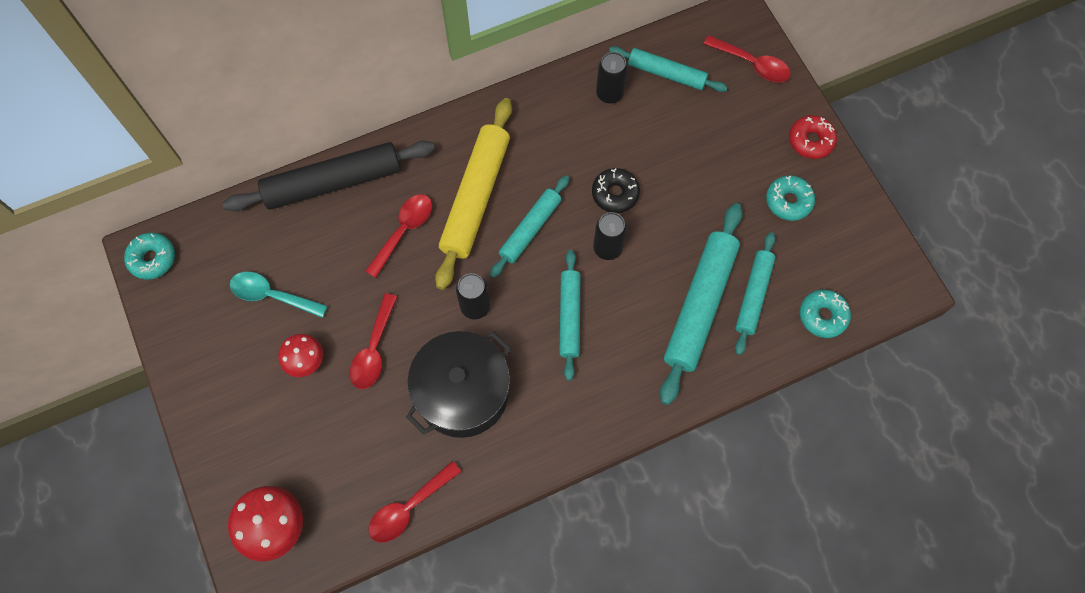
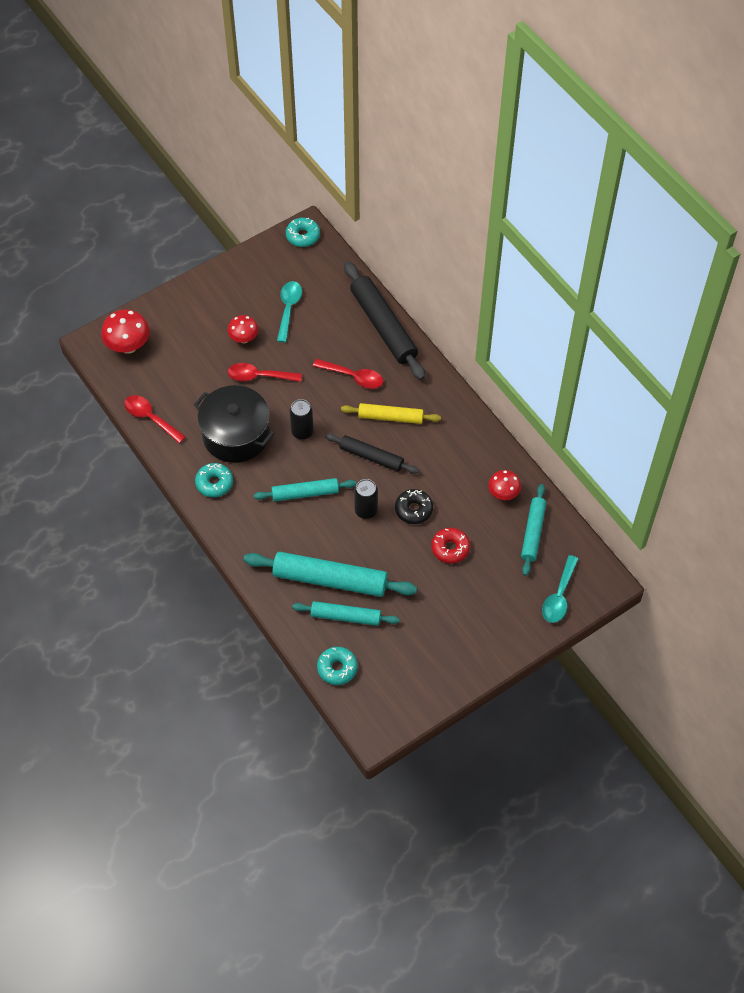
camera: 80 degrees right, 10 degrees down
yellow rolling pin [435,98,512,290] -> yellow rolling pin [341,403,441,424], size x0.61
turquoise rolling pin [490,175,569,278] -> black rolling pin [325,433,419,474]
black can [596,52,628,104] -> red mushroom [488,470,521,500]
red spoon [703,35,791,83] -> turquoise spoon [542,555,578,623]
turquoise donut [766,175,815,221] -> turquoise donut moved to [195,463,233,497]
red donut [789,115,837,159] -> red donut moved to [431,528,470,564]

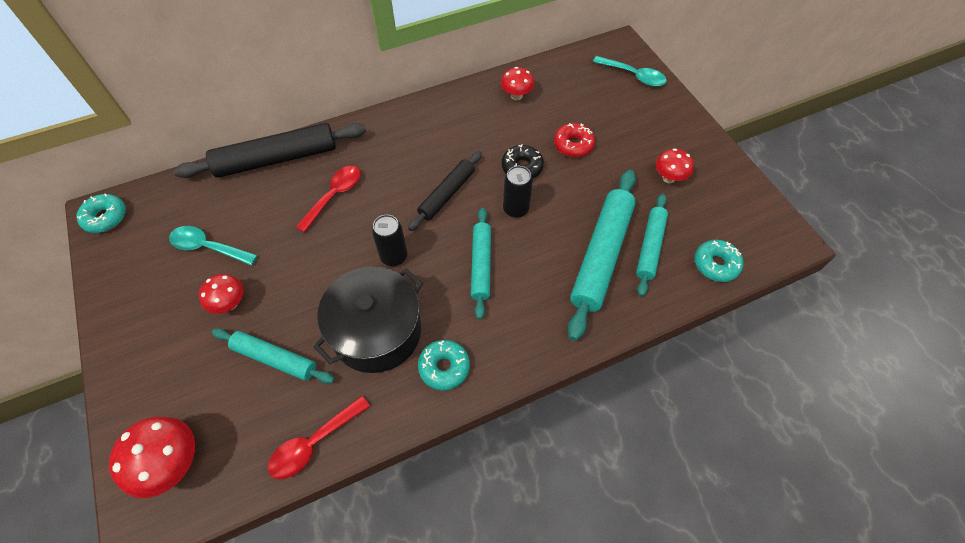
camera: 80 degrees left, 0 degrees up
red spoon [228,363,302,382] -> none
yellow rolling pin [341,403,441,424] -> none
turquoise rolling pin [521,484,546,576] -> turquoise rolling pin moved to [212,328,334,384]
none -> red mushroom [656,148,694,183]

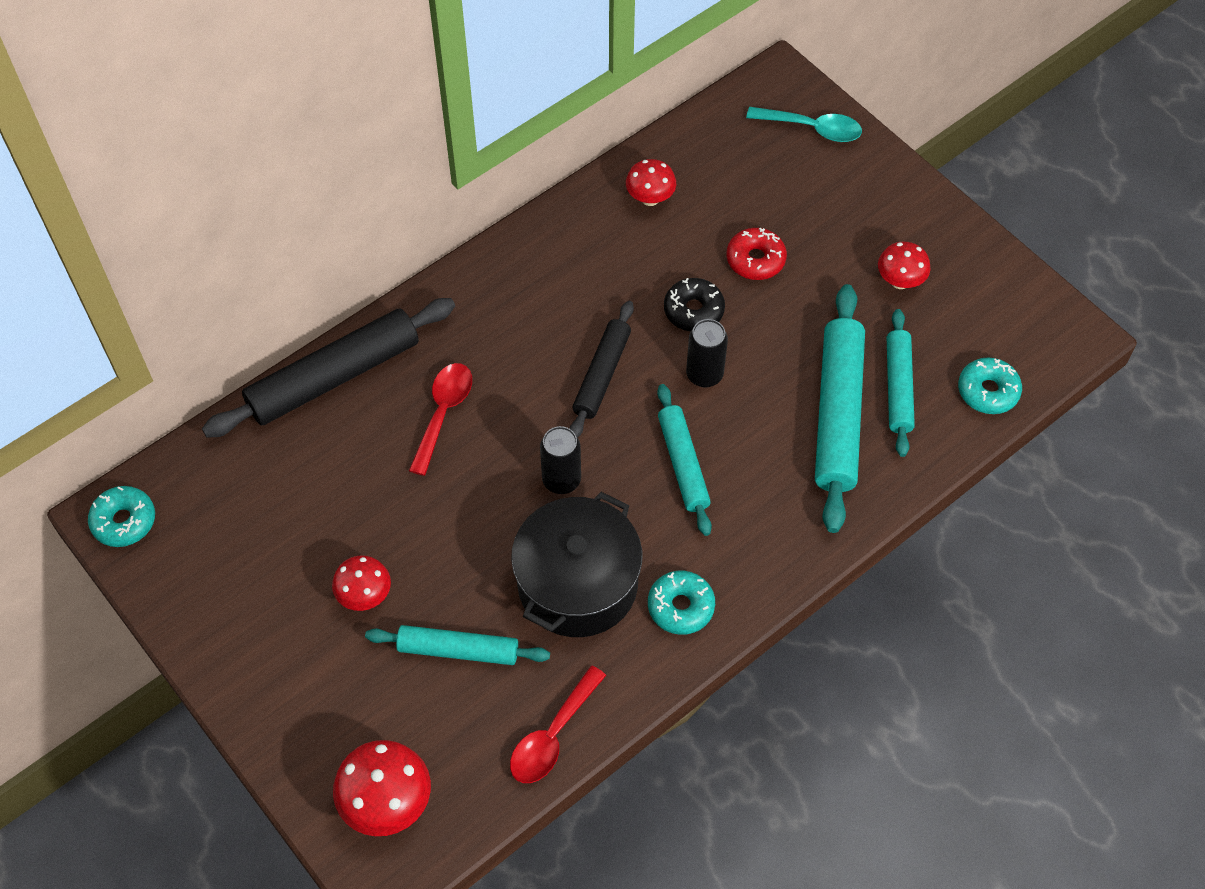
camera: 15 degrees left, 0 degrees up
turquoise spoon [169,226,258,265] -> none

